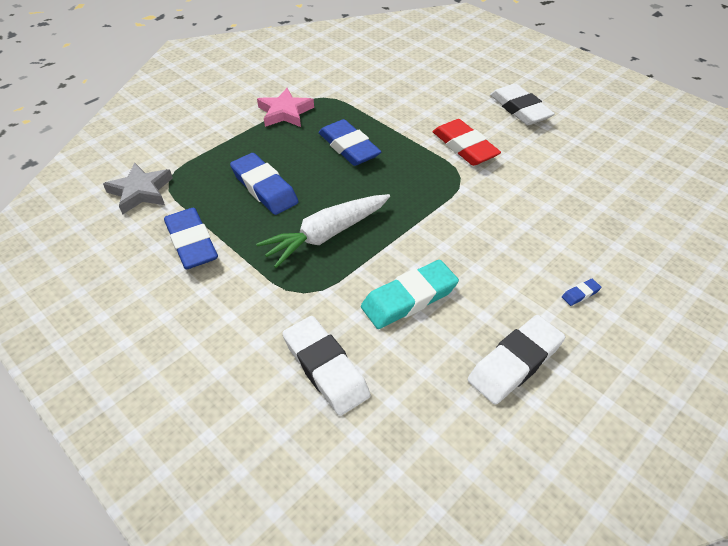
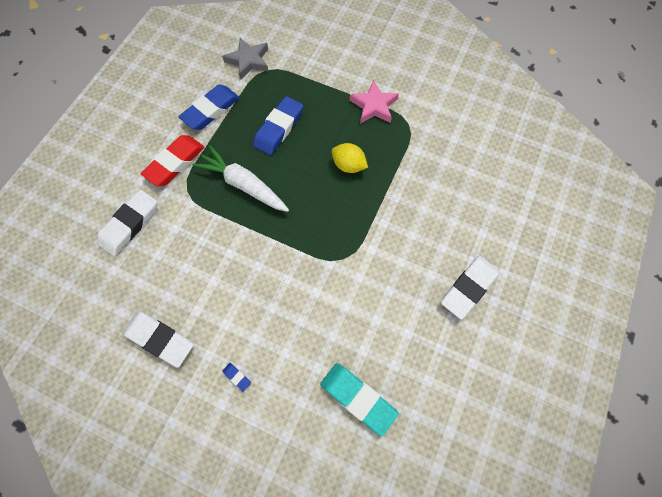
camera: 70 degrees right, 20 degrees up
blue eraser [319,119,382,166] -> yellow lemon [331,143,368,173]
turquoise eraser [361,260,459,329] -> turquoise eraser moved to [320,363,399,436]
red eraser [433,119,501,166] -> red eraser moved to [141,135,205,186]

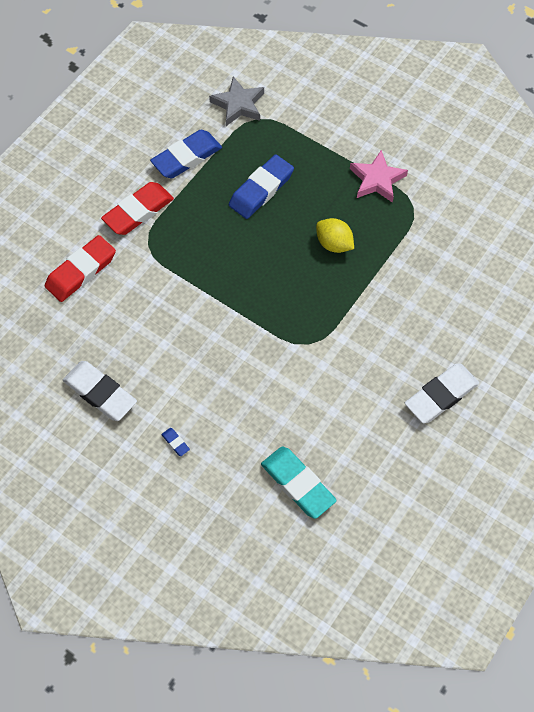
camera: 10 degrees right, 5 degrees down
white eraser [97,190,157,256] -> red eraser [45,235,116,302]
white carrot [192,145,289,212] -> none

